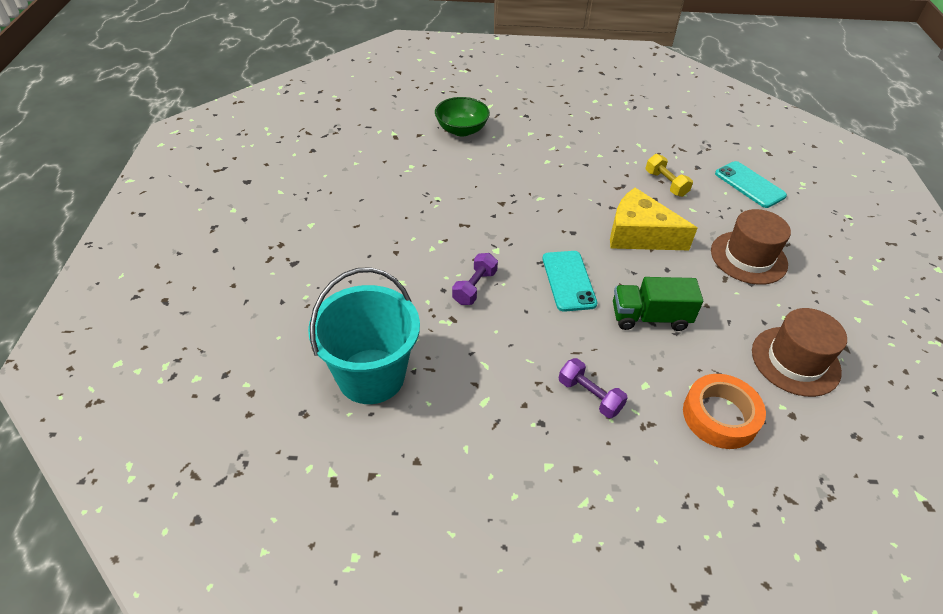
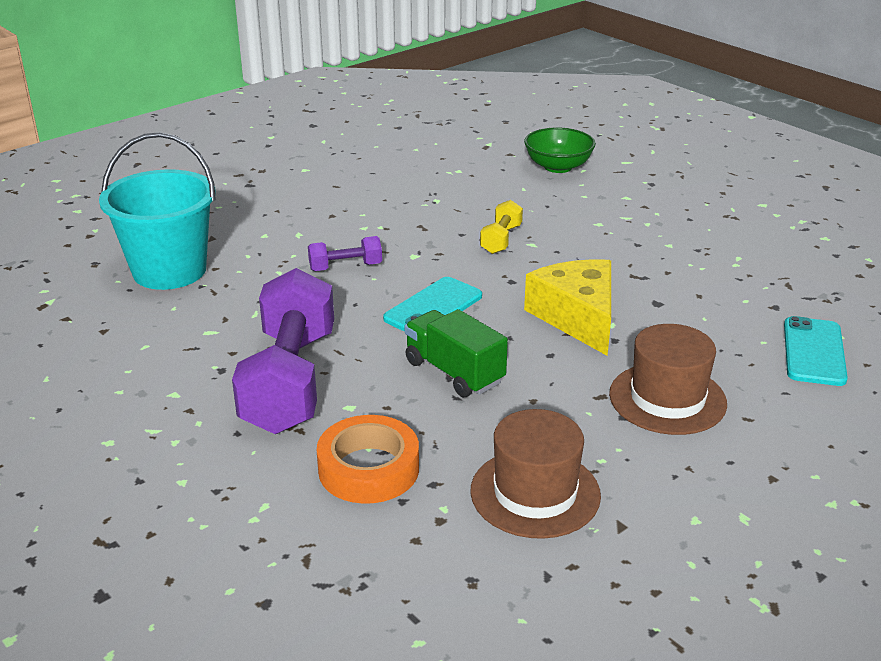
camera: 50 degrees right, 15 degrees down
purple dumbbell [559,358,628,418] -> purple dumbbell [232,268,334,434], size x2.23
yellow dumbbell [646,154,693,197] -> yellow dumbbell moved to [480,200,523,254]

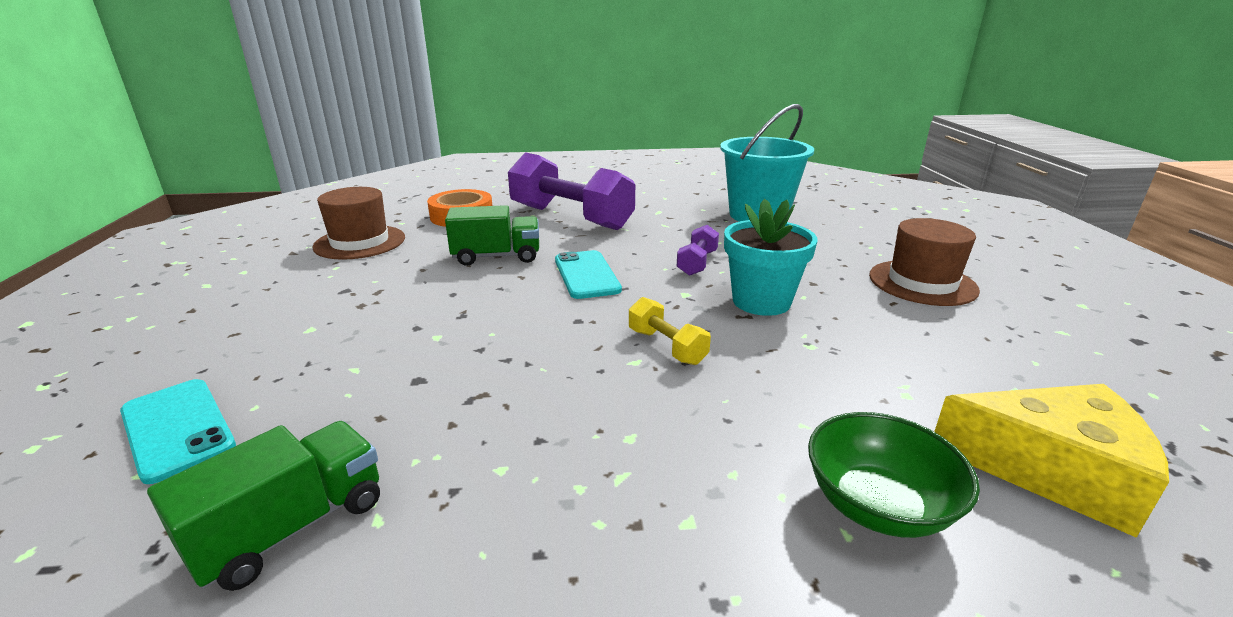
camera: 125 degrees right, 5 degrees down
yellow cheese [524,259,611,356] -> yellow cheese moved to [934,384,1169,538]
brown hat [609,324,727,435] -> brown hat moved to [869,218,980,306]
none -> green truck [147,421,380,591]
none -> turquoise flower pot [724,199,817,316]

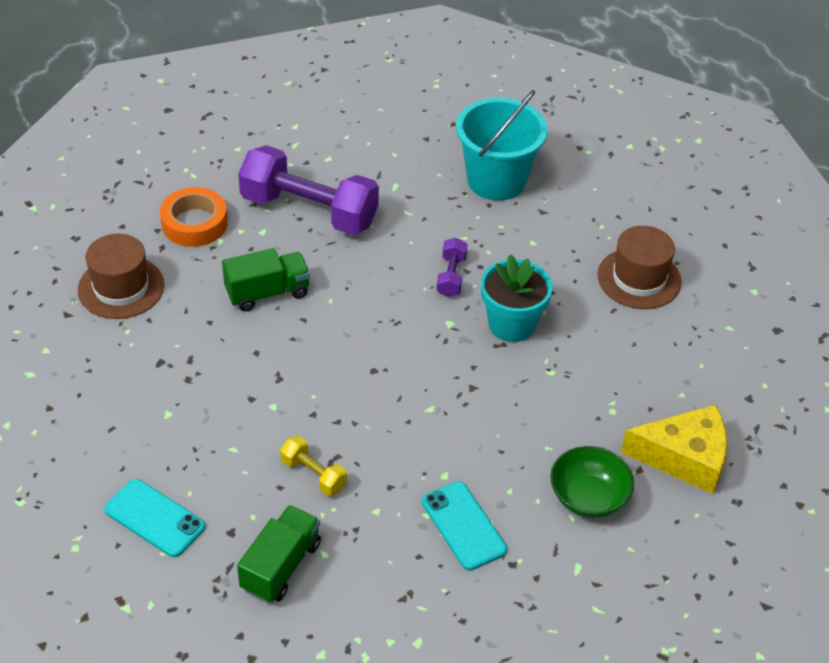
camera: 15 degrees left, 20 degrees up
turquoise phone [555,250,622,299] -> turquoise phone moved to [422,481,507,571]
yellow dumbbell [629,297,711,365] -> yellow dumbbell moved to [280,436,347,496]

